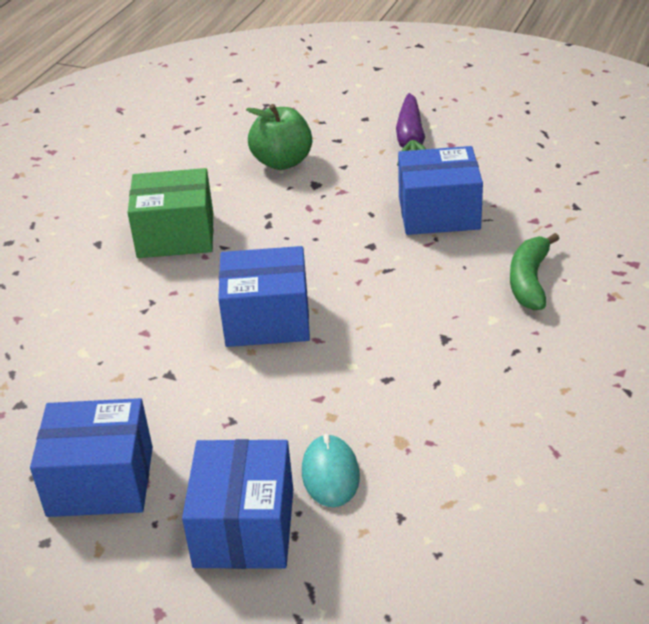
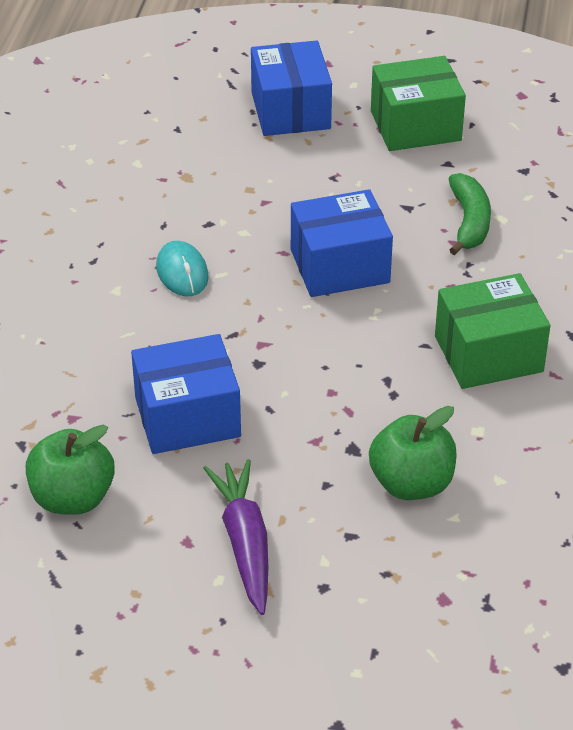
camera: 165 degrees right, 5 degrees up
blue box [30,398,153,517] -> green box [371,56,466,151]
turquoise mouse [302,434,360,507] -> turquoise mouse moved to [156,241,209,297]
green banana [510,233,560,310] -> green banana moved to [449,173,491,255]
none -> green apple [26,425,115,515]

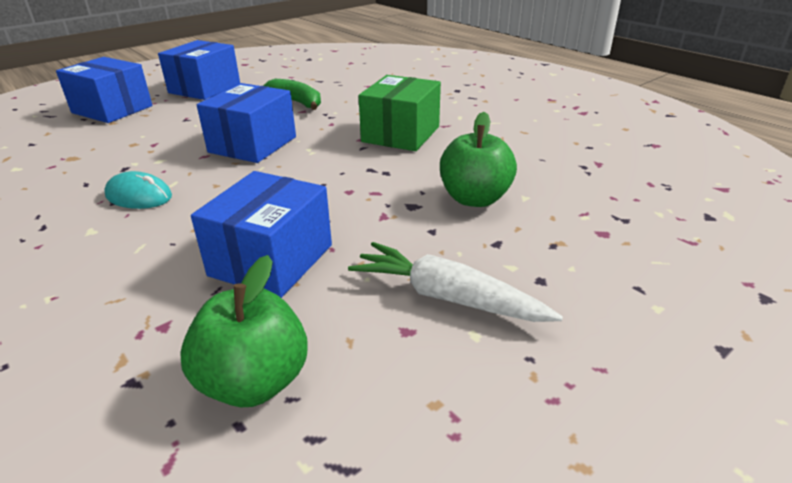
camera: 50 degrees left, 10 degrees down
purple carrot [204,459,268,615] -> white carrot [348,242,563,322]
green box [371,56,466,151] -> blue box [158,40,240,100]

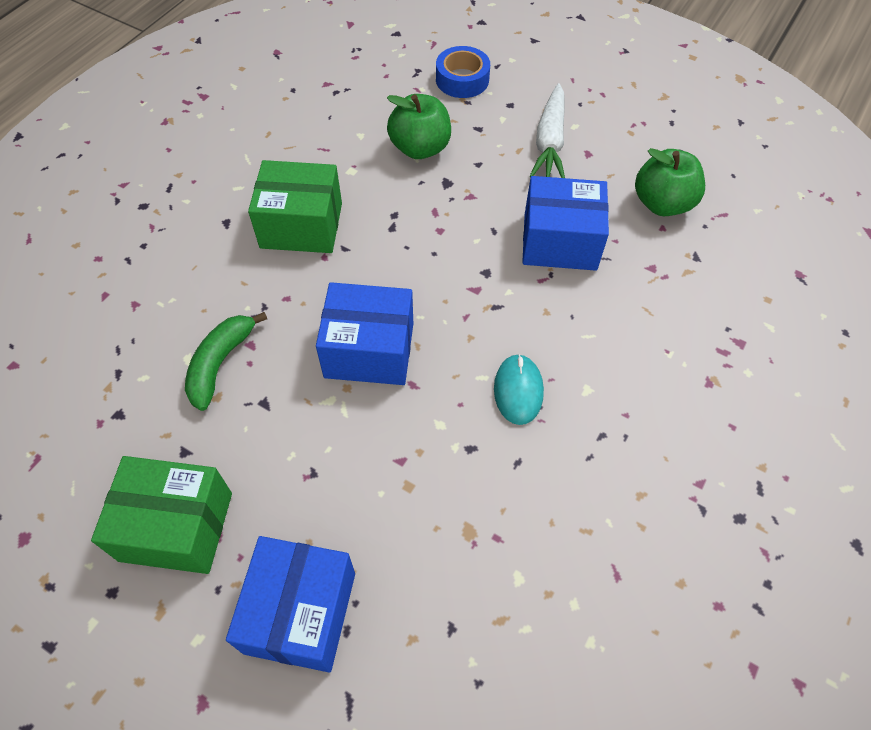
camera: 110 degrees left, 25 degrees up
blue box [158,40,240,100] -> green box [91,456,232,574]
none -> blue tape [436,46,490,98]

